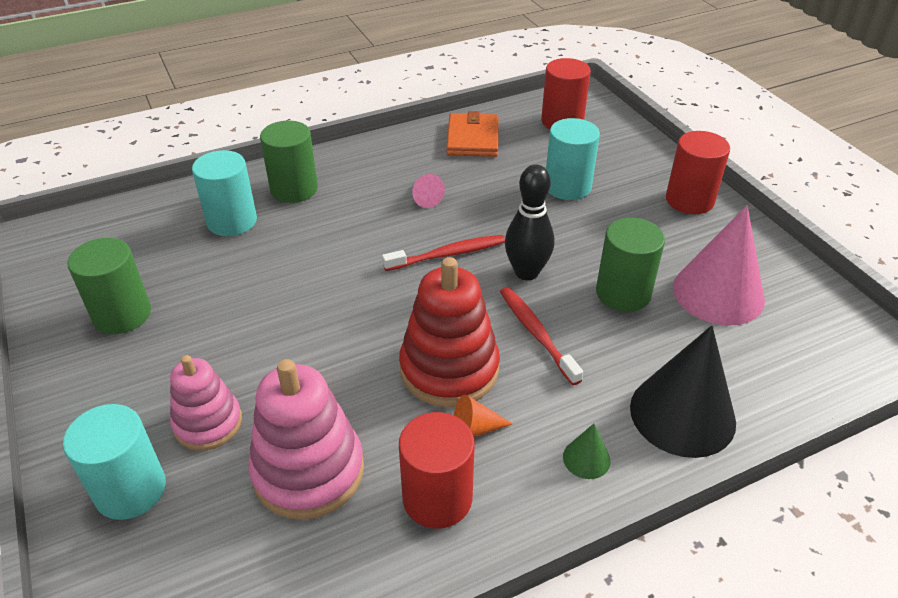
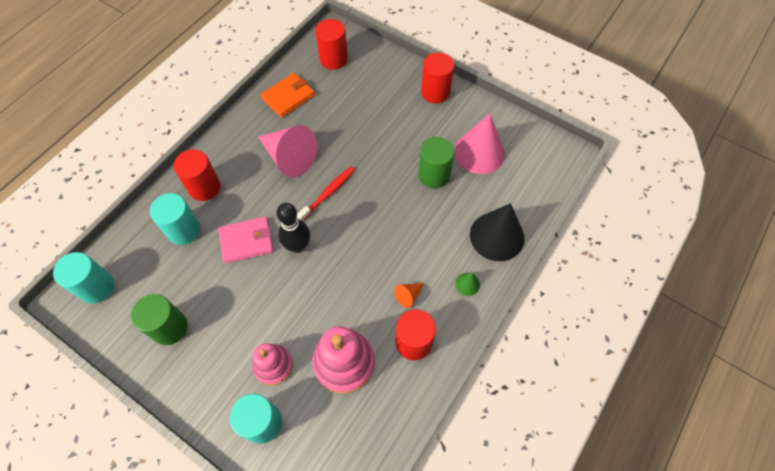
camera: 30 degrees left, 20 degrees up
green cylinder [260,121,318,203] -> red cylinder [174,149,221,201]
red stacking toy [399,257,500,407] -> none
pink cone [412,174,445,208] -> pink cone [258,125,317,177], size x2.30
orange wallet [446,111,499,157] -> orange wallet turned 75 degrees clockwise [261,73,315,118]
red toothbrush [500,287,583,385] -> none
black bowling pin [505,164,554,280] -> black bowling pin moved to [276,203,310,253]
turquoise cylinder [546,118,600,200] -> turquoise cylinder moved to [53,252,114,304]
none -> pink wallet [218,216,274,263]

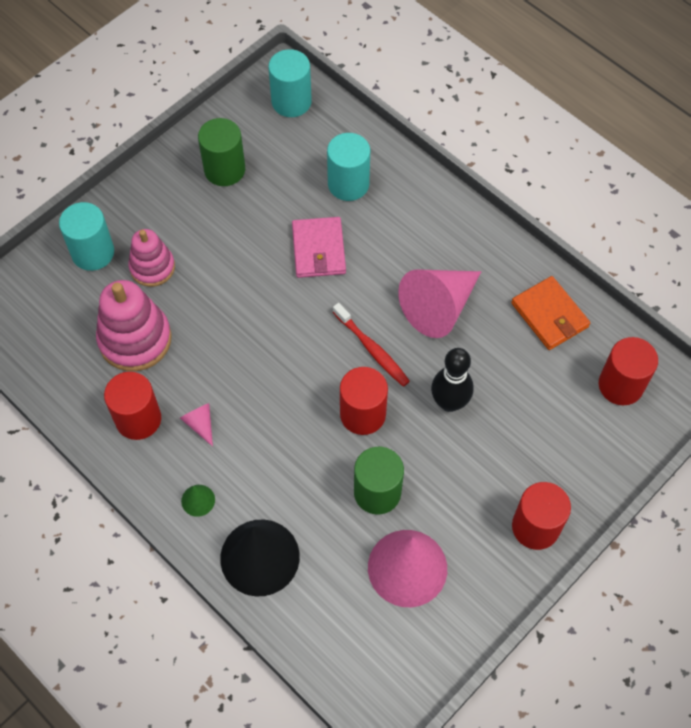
camera: 100 degrees right, 0 degrees up
red cylinder [174,149,221,201] -> red cylinder moved to [340,367,388,435]
black bowling pin [276,203,310,253] -> black bowling pin moved to [431,348,473,412]
orange cone [394,283,424,308] -> pink cone [180,403,213,447]

